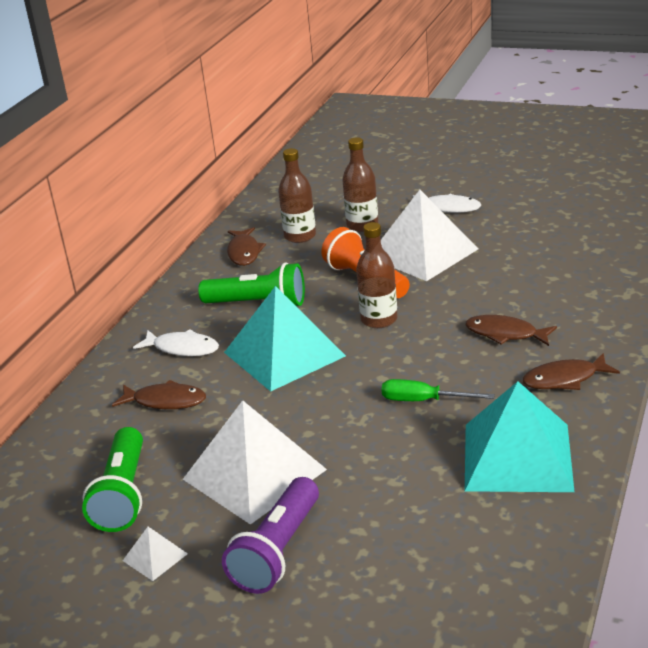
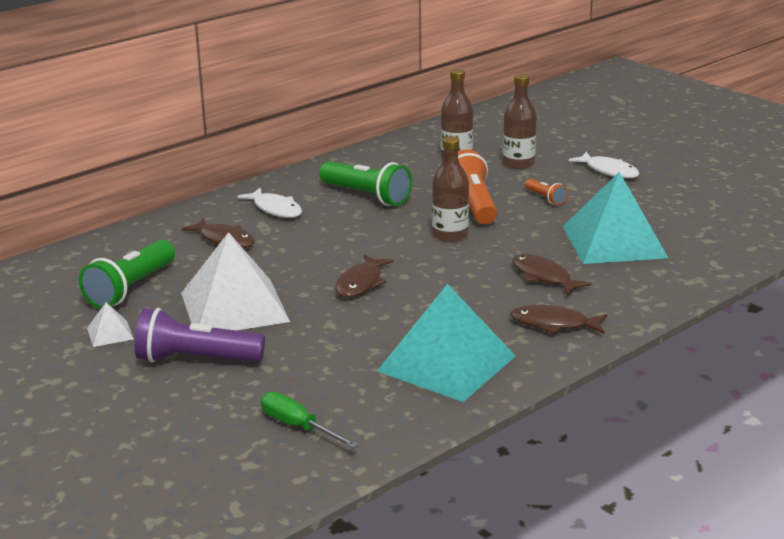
camera: 25 degrees right, 5 degrees down
purple flashlight [222,477,319,594] -> purple flashlight turned 45 degrees clockwise [135,308,265,362]
turquoise pyramid [224,286,346,391] -> turquoise pyramid moved to [563,172,668,264]
brown fish [227,227,266,266] -> brown fish moved to [335,255,394,298]
white pyramid [381,190,478,281] -> orange flashlight [525,179,568,205]
green screwdriver [382,379,495,401] -> green screwdriver moved to [261,392,359,448]

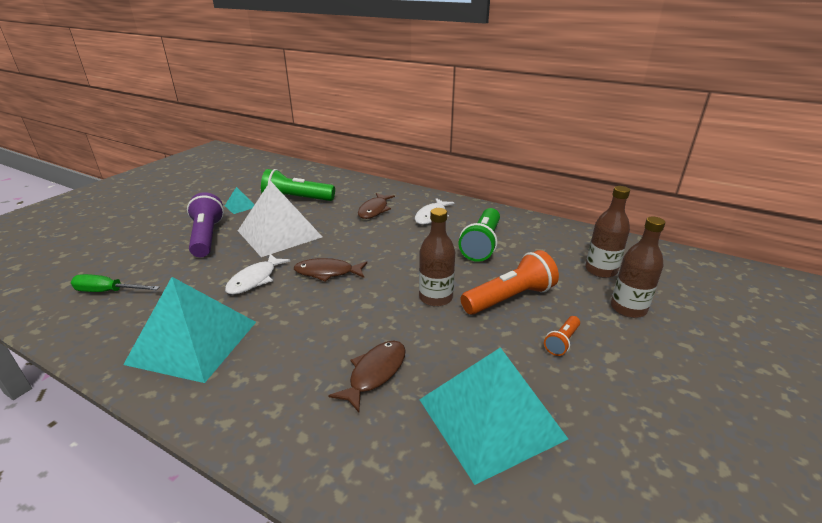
camera: 70 degrees right, 5 degrees up
white pyramid [87,302,134,347] -> turquoise pyramid [225,187,254,214]
green screwdriver [261,392,359,448] -> green screwdriver turned 105 degrees counterclockwise [71,274,160,292]
brown fish [510,305,607,334] -> none
white fish [569,152,639,178] -> white fish moved to [225,254,290,295]

